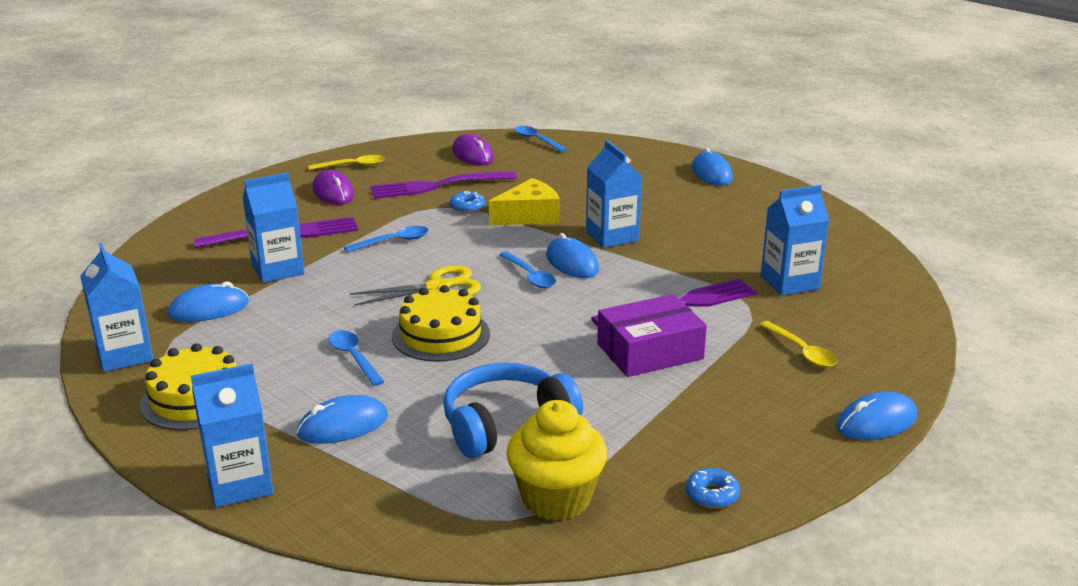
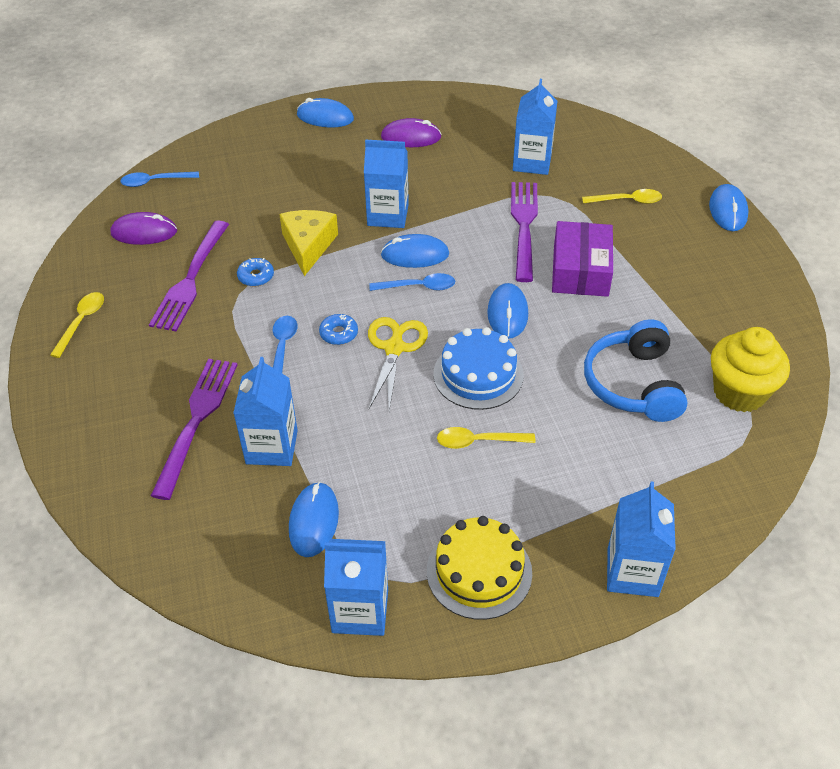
camera: 60 degrees left, 20 degrees up
blue mouse [297,395,388,444] -> blue mouse moved to [487,283,528,339]
purple mouse [313,170,354,205] -> purple mouse moved to [381,118,442,147]
blue spoon [328,330,385,386] -> yellow spoon [437,427,535,449]
yellow cake [392,285,490,362] -> blue cake [433,327,524,410]
blue donut [686,468,740,508] -> blue donut moved to [319,314,358,345]

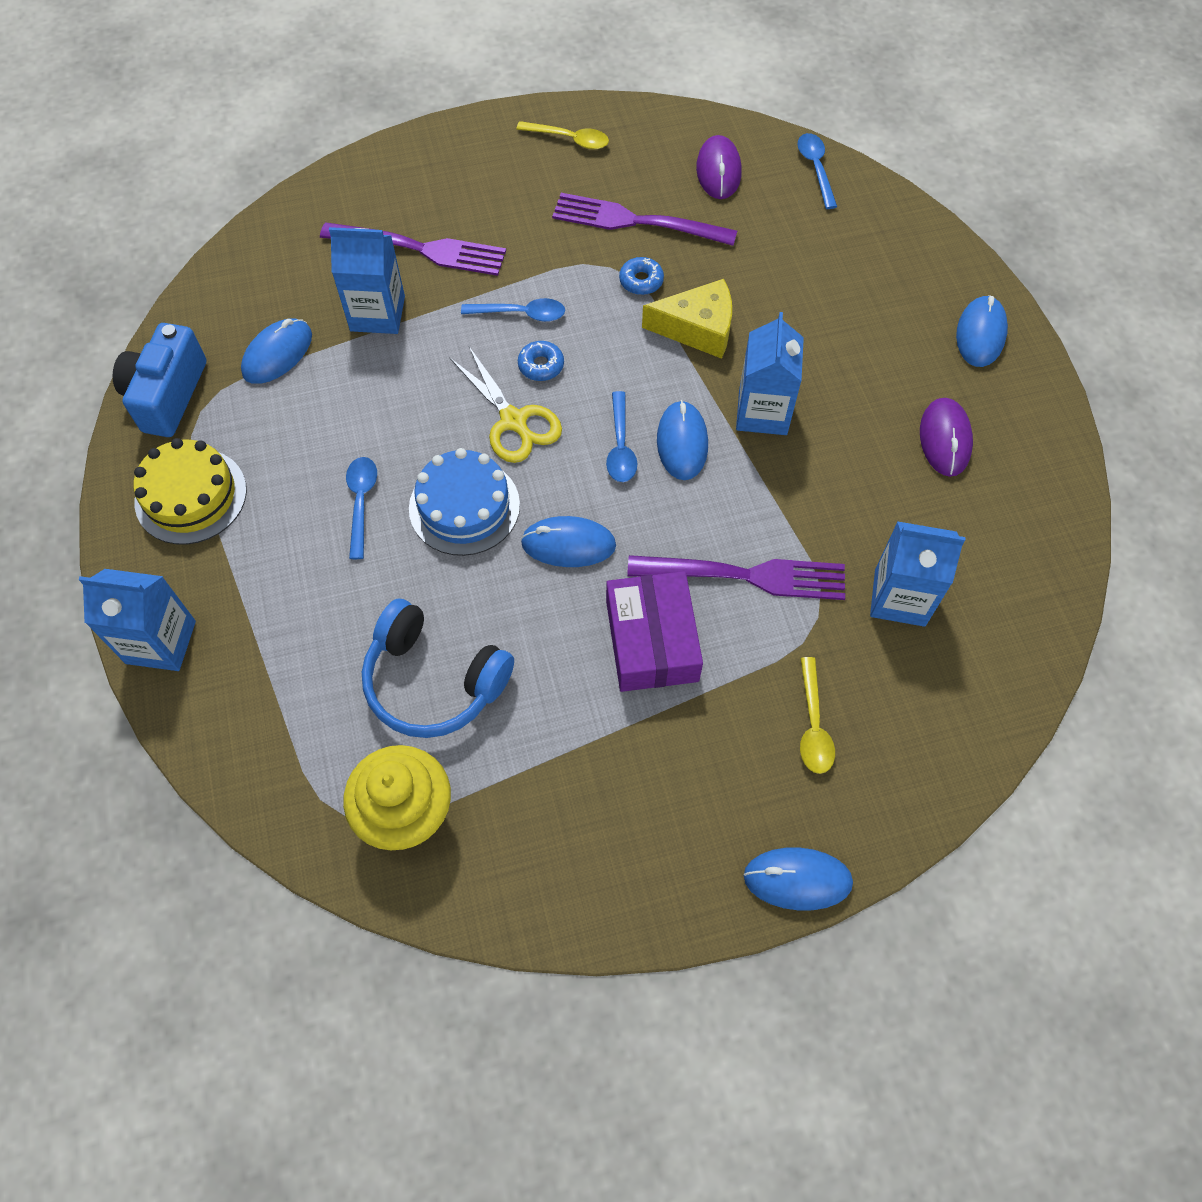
camera: 90 degrees right, 15 degrees up
blue mouse [289,481,339,557] -> blue mouse turned 60 degrees counterclockwise [241,318,312,384]
blue carton [324,539,388,636] -> blue camera [113,323,207,437]
yellow scissors [368,317,428,411] -> yellow scissors turned 45 degrees clockwise [450,347,562,463]
yellow spoon [437,427,535,449] -> blue spoon [346,457,377,559]
purple box [552,221,613,297] -> purple box turned 75 degrees clockwise [606,571,703,692]
blue headphones [584,319,687,422] -> blue headphones turned 150 degrees counterclockwise [362,599,514,738]

